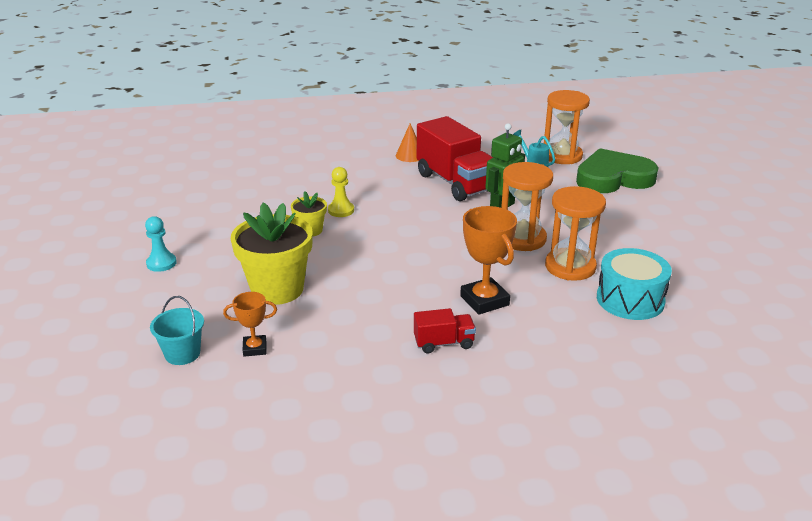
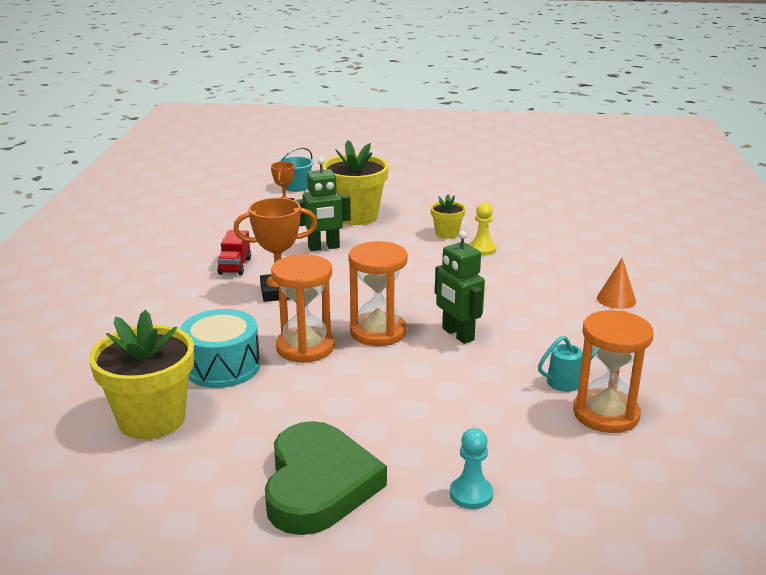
camera: 105 degrees right, 5 degrees down
turquoise pawn [145,216,177,272] -> turquoise pawn moved to [450,428,493,509]
red truck [417,116,493,201] -> none
green heart [576,148,659,193] -> green heart moved to [265,421,387,535]
none -> yellow flower pot [89,310,194,440]
none -> green robot [295,157,351,251]

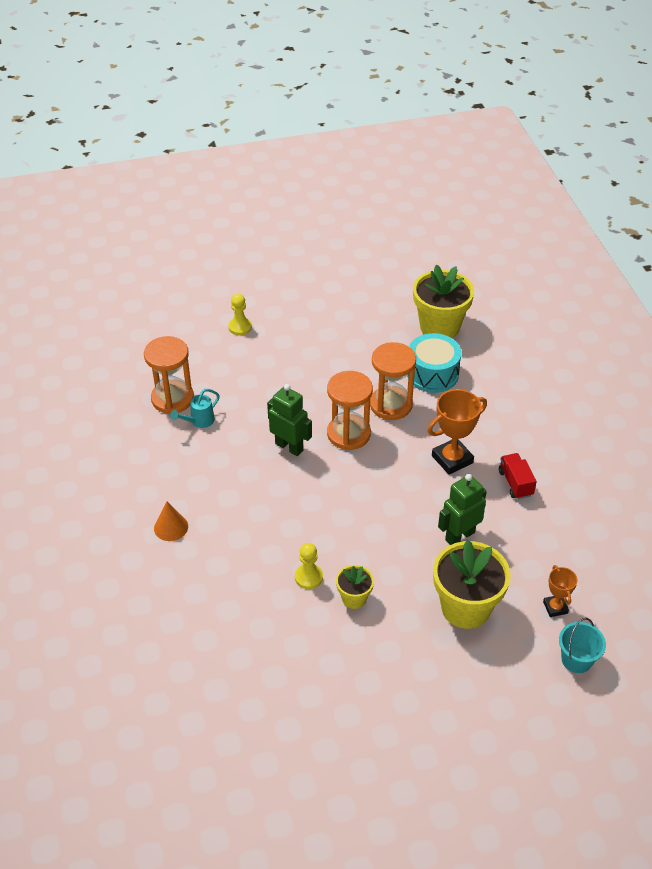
camera: 160 degrees right, 20 degrees up
green heart [265,421,387,535] -> none
turquoise pawn [450,428,493,509] -> yellow pawn [228,293,252,336]

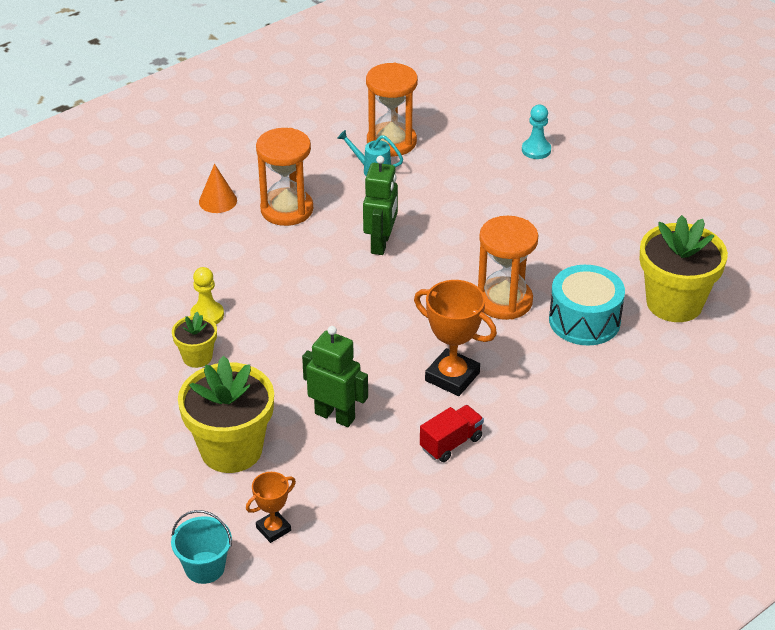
camera: 65 degrees right, 5 degrees down
yellow pawn [228,293,252,336] -> turquoise pawn [522,105,551,159]
orange hourglass [327,371,373,450] -> orange hourglass moved to [256,128,313,226]

